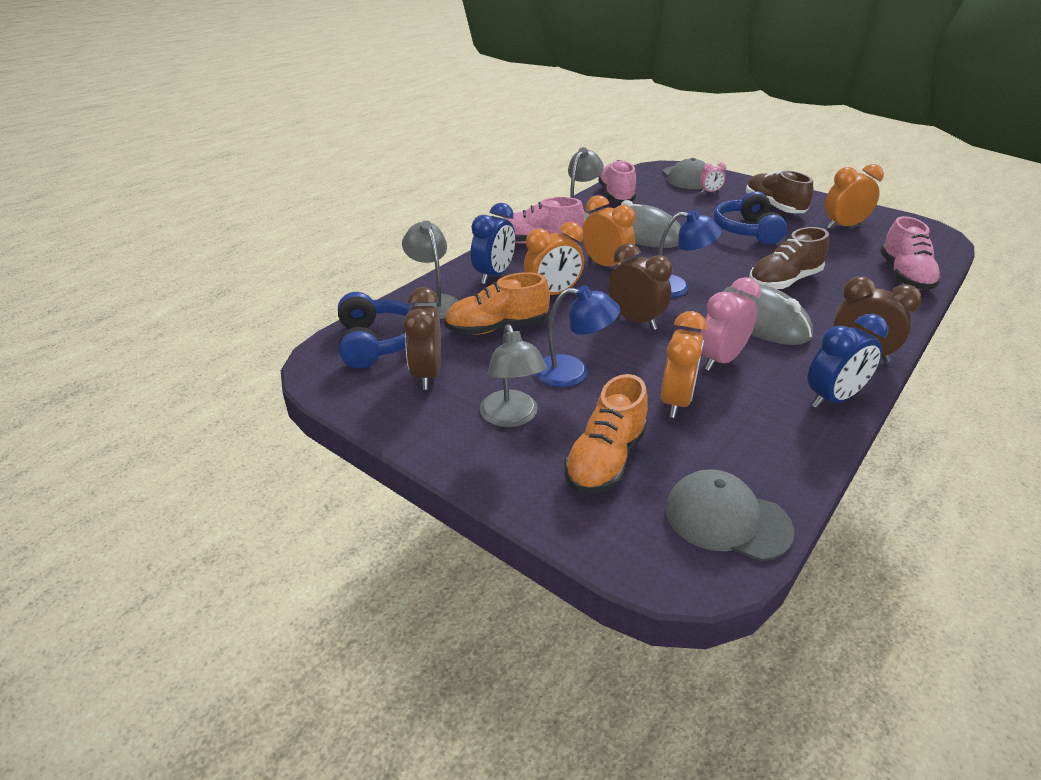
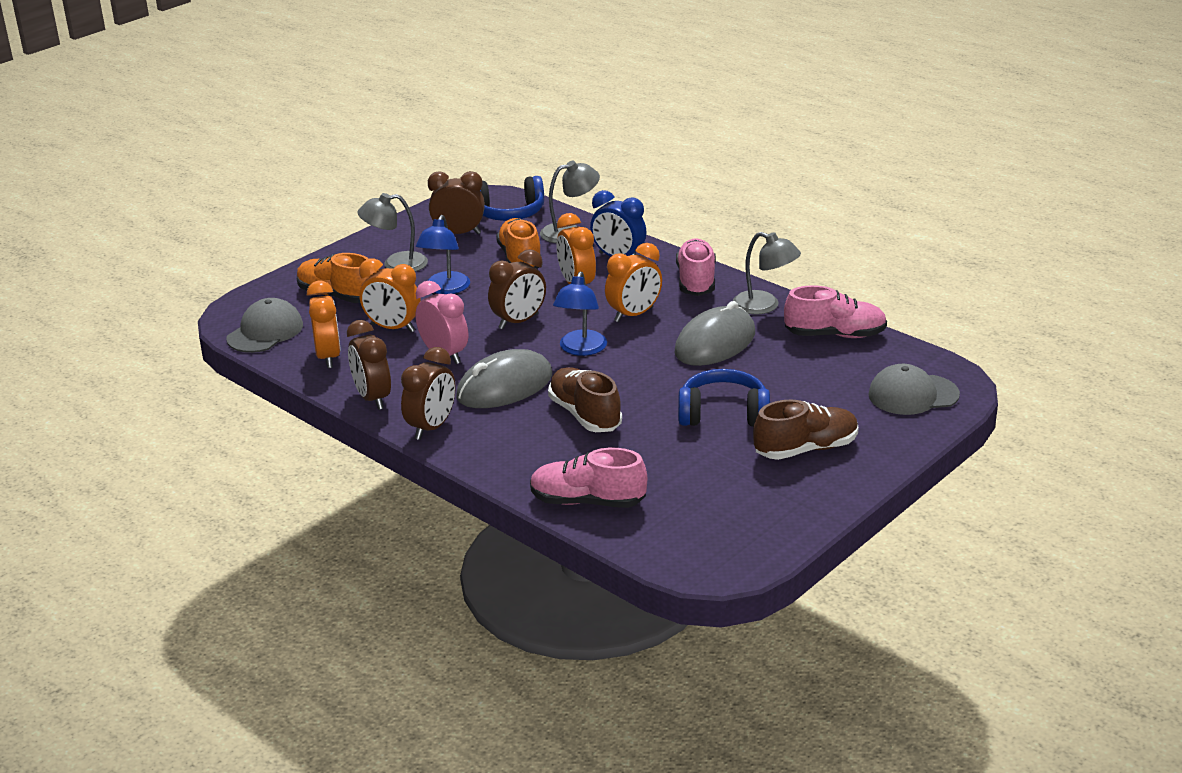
camera: 95 degrees right, 5 degrees down
pink clock [700,163,727,193] -> none
blue clock [807,314,888,408] -> brown clock [347,320,391,410]
orange clock [825,164,884,229] -> orange clock moved to [307,280,341,368]

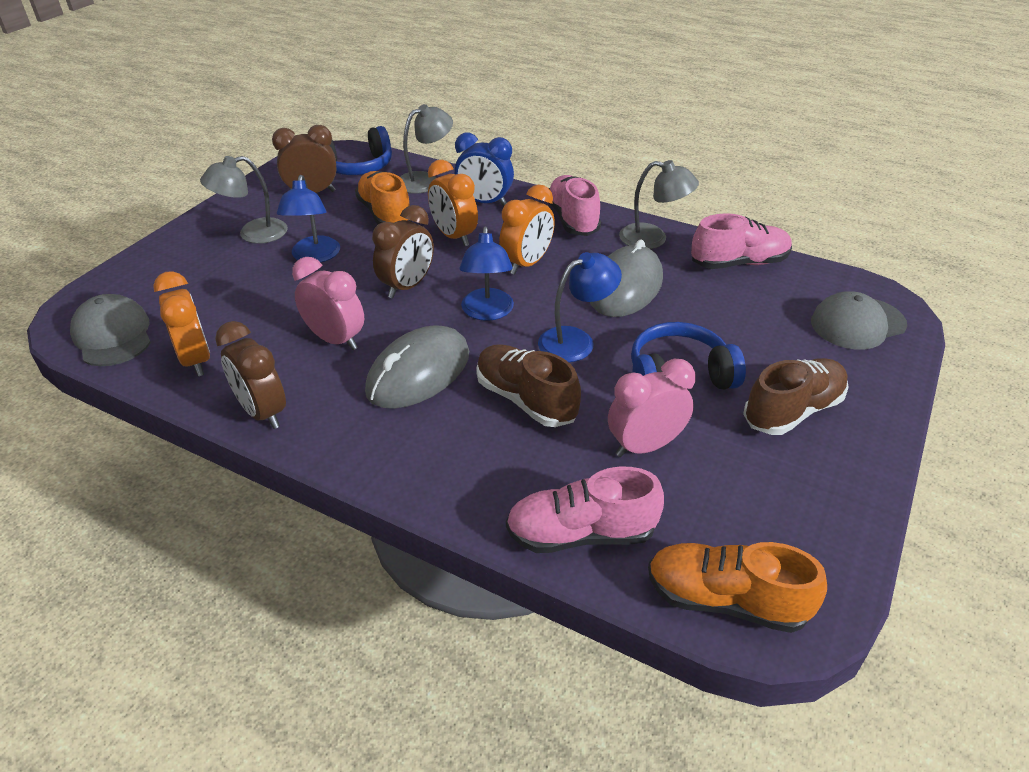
camera: 15 degrees left, 10 degrees up
grey cap [226,298,303,353] -> grey cap turned 45 degrees counterclockwise [70,294,151,366]
orange shoe [297,253,370,303] -> orange shoe moved to [648,542,827,633]
orange clock [359,259,421,333] -> none
brown clock [401,347,456,440] -> none
none -> blue lamp [538,252,622,362]
none -> pink clock [608,359,696,457]

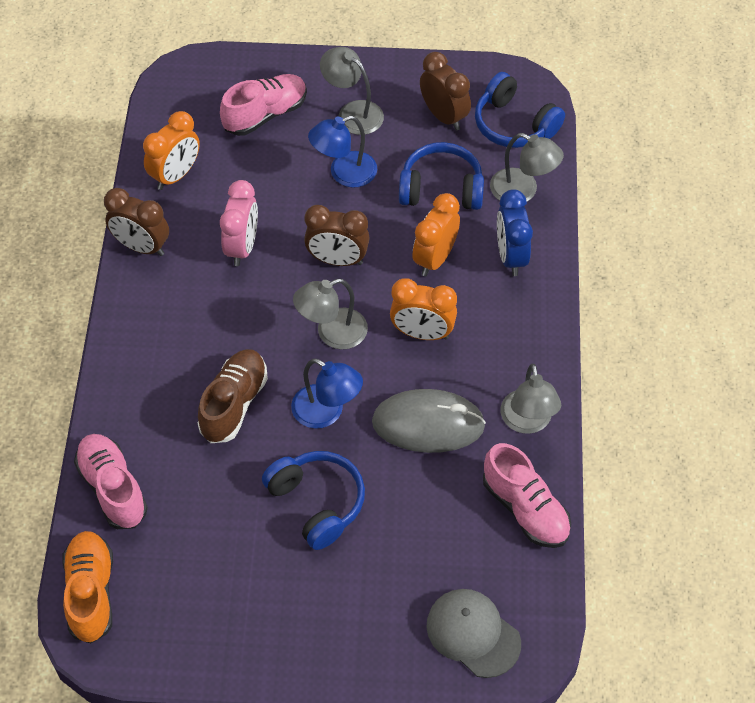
camera: 65 degrees right, 15 degrees up
grey cap [70,294,151,366] -> none
brown clock [215,321,286,429] -> brown clock turned 90 degrees counterclockwise [104,188,169,256]
orange shoe [355,171,411,224] -> blue headphones [399,142,484,210]
grey mouse [365,325,469,409] -> none
blue lamp [459,227,514,321] -> grey lamp [293,279,368,349]
pink shoe [549,175,601,236] -> pink shoe moved to [220,74,307,136]
pink clock [608,359,696,457] -> none
brown shoe [743,358,849,435] -> none

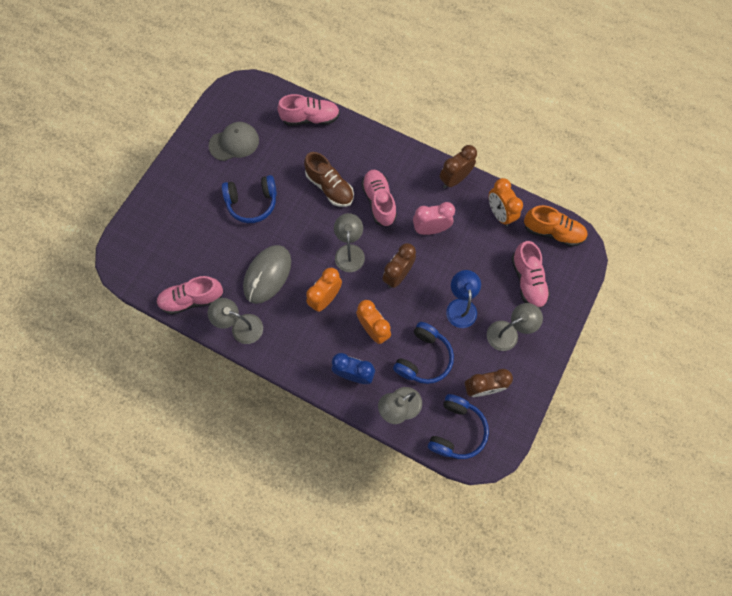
camera: 115 degrees right, 15 degrees up
orange shoe [62,531,113,644] -> orange shoe moved to [524,205,587,247]
pink clock [220,180,258,266] -> pink clock turned 135 degrees clockwise [413,202,455,235]
blue lamp [291,359,363,429] -> none
grey cap [426,589,521,678] -> grey cap moved to [208,122,259,161]
blue headphones [475,72,565,148] -> blue headphones turned 135 degrees clockwise [428,394,489,459]
none -> pink shoe [361,170,397,227]

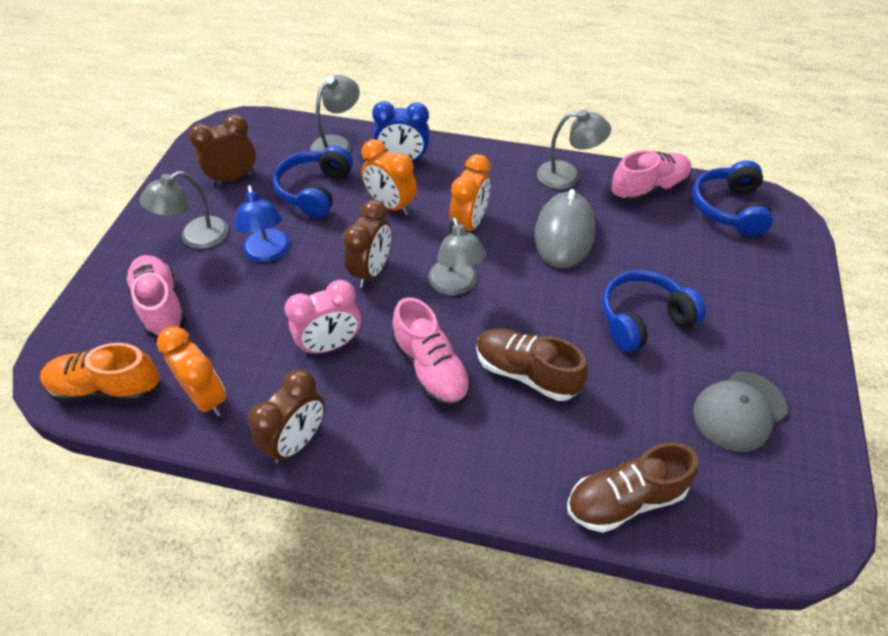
camera: 165 degrees right, 20 degrees down
pink shoe [277,94,340,126] -> brown shoe [567,442,699,533]
blue headphones [428,394,489,459] -> blue headphones moved to [692,160,773,236]

